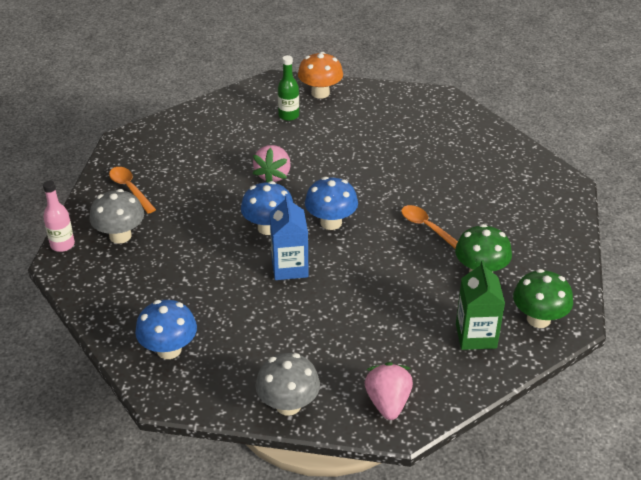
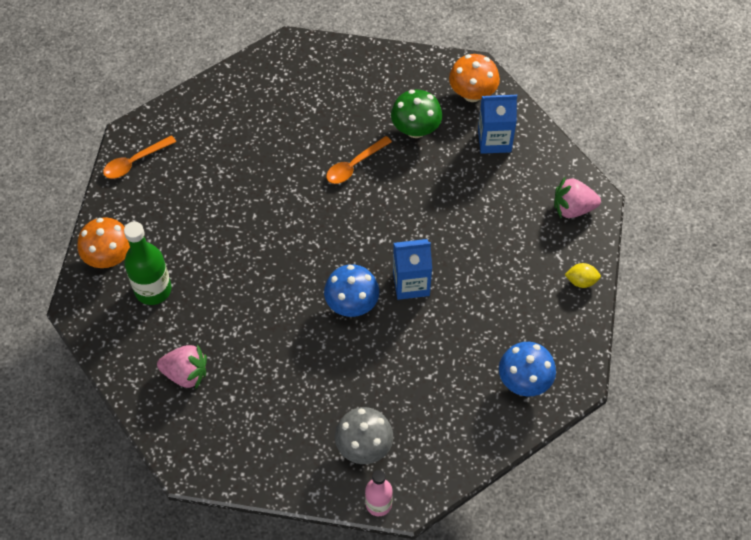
camera: 90 degrees left, 20 degrees up
orange spoon [109,167,156,214] -> orange spoon moved to [103,135,176,179]
pink strawberry [253,145,291,182] -> pink strawberry moved to [157,344,207,390]
grey mushroom [255,353,320,416] -> yellow lemon [565,263,601,288]
green bottle [278,55,299,121] -> green bottle [124,221,172,305], size x1.54
blue mushroom [305,177,358,230] -> none
green carton [456,260,505,350] -> blue carton [478,95,517,154]
green mushroom [513,269,573,328] -> orange mushroom [449,54,500,102]

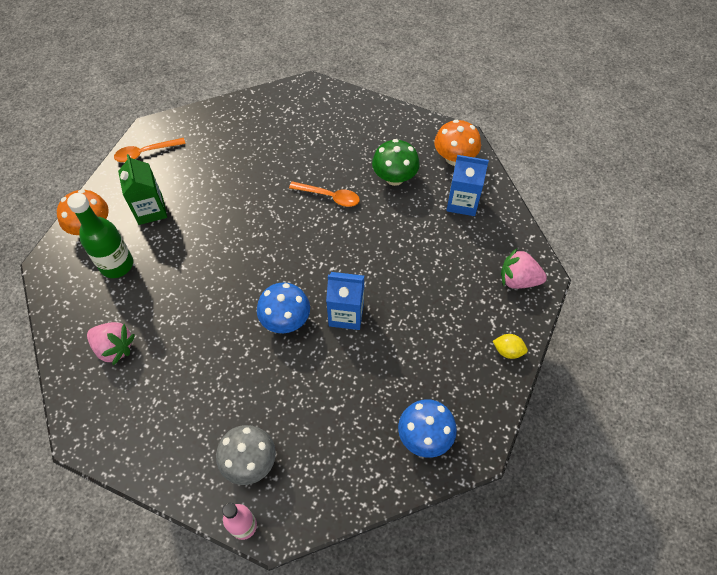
camera: 15 degrees right, 0 degrees up
orange spoon [326,136,392,184] -> orange spoon turned 135 degrees counterclockwise [289,181,360,207]
none -> green carton [118,154,167,225]

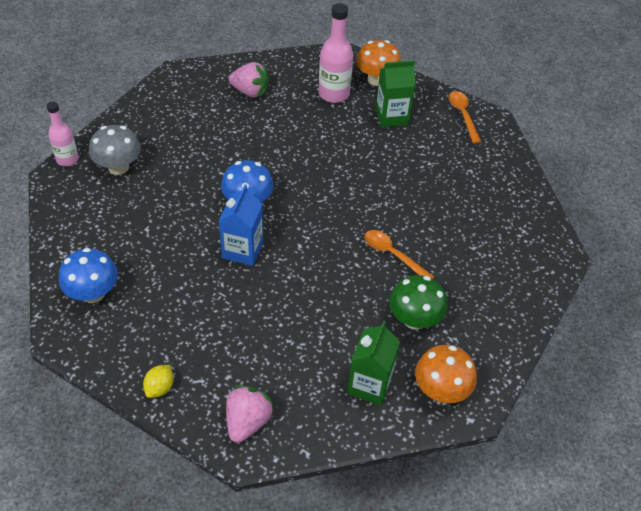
camera: 95 degrees right, 10 degrees down
green bottle [67,193,133,278] -> pink bottle [318,3,353,103]
pink strawberry [87,322,135,365] -> pink strawberry turned 105 degrees counterclockwise [229,62,269,98]
orange spoon [289,181,360,207] -> orange spoon turned 105 degrees clockwise [365,230,434,279]
blue carton [446,155,489,216] -> green carton [347,321,400,406]

